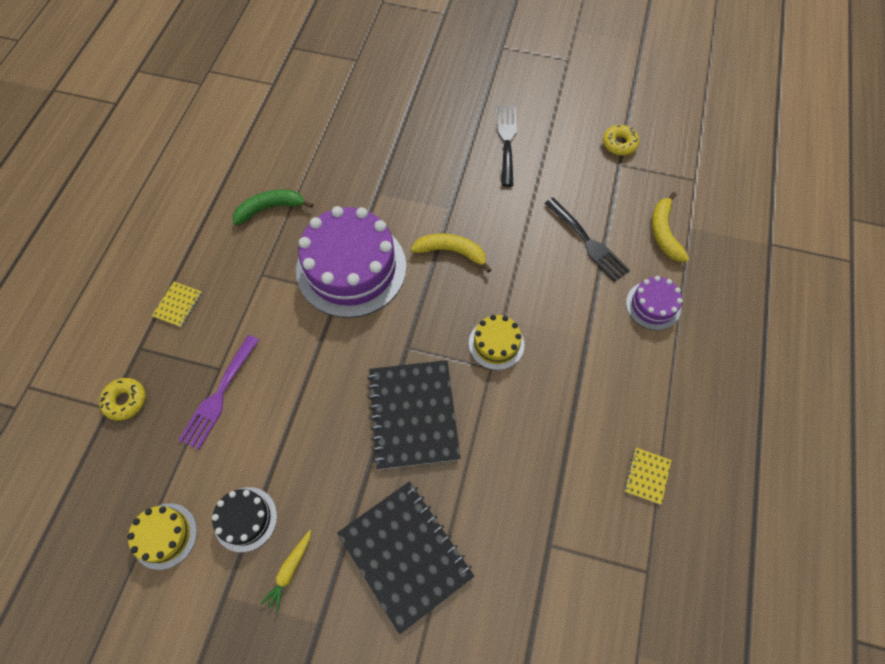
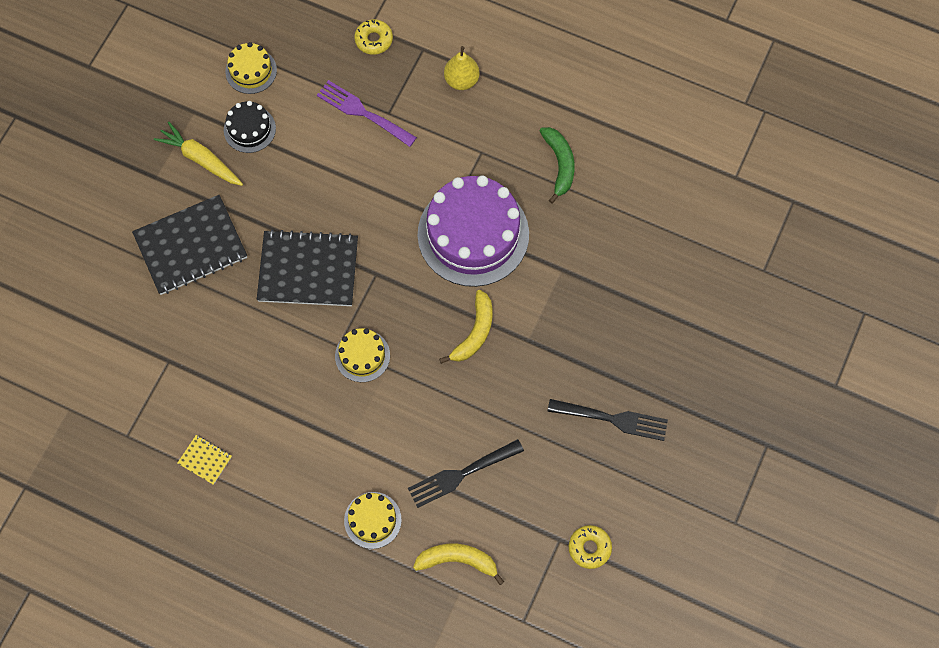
camera: 100 degrees right, 5 degrees up
yellow notebook [152,282,202,327] -> yellow pear [444,46,480,90]
yellow carrot [260,530,311,613] -> yellow carrot [154,121,243,186], size x1.59
purple cake [626,276,683,330] -> yellow cake [344,492,402,549]

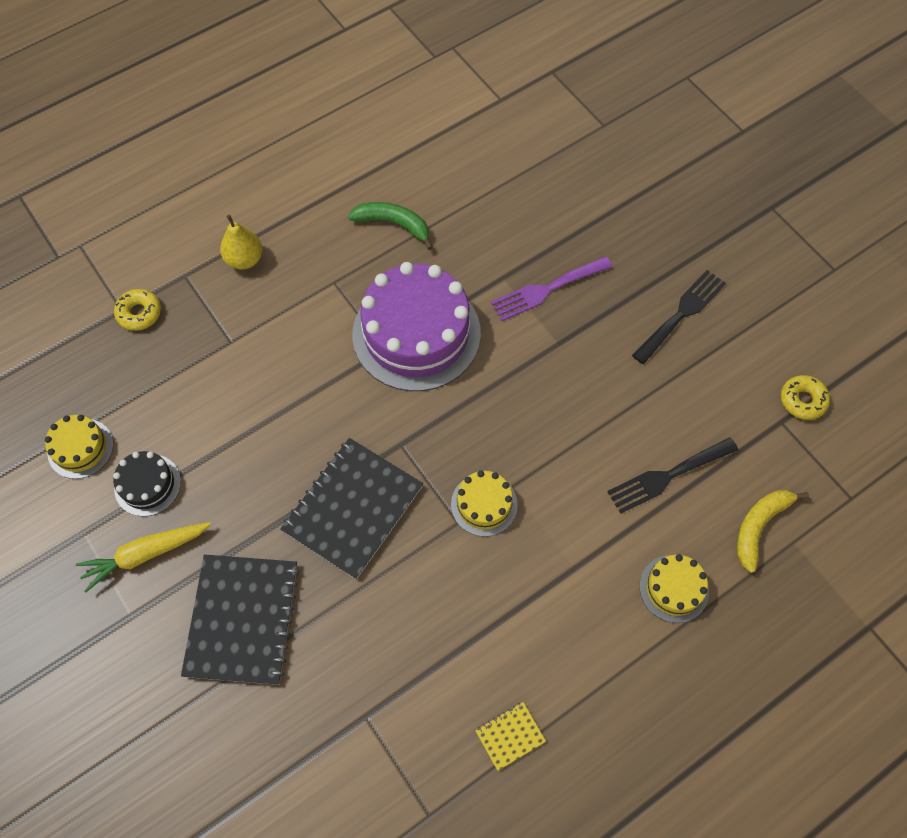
camera: 60 degrees left, 5 degrees down
purple fork [317,80,417,147] -> purple fork moved to [491,256,612,321]
black fork [408,439,524,508] -> black fork turned 60 degrees clockwise [607,437,738,514]
yellow banana [439,290,492,364] -> none

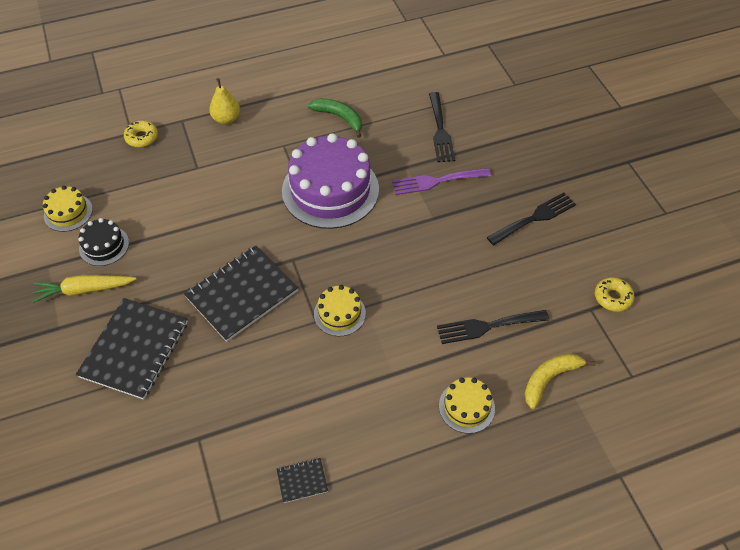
camera: 15 degrees right, 10 degrees down
yellow notebook [475,702,546,771] -> black notebook [277,458,328,503]
none -> black fork [429,92,455,162]

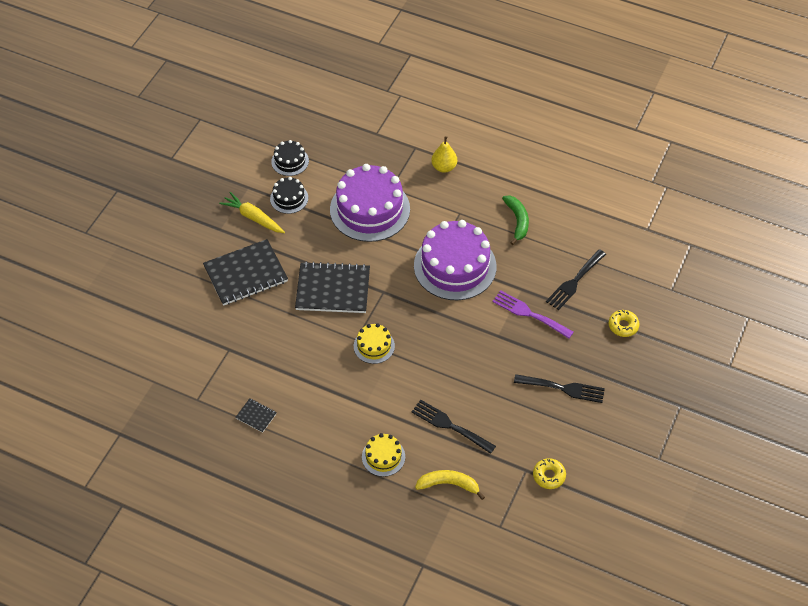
camera: 45 degrees right, 0 degrees up
yellow cake [43,185,93,232] -> black cake [271,140,309,176]
yellow donut [124,121,158,147] -> yellow donut moved to [609,310,640,337]
none -> purple cake [330,164,410,242]

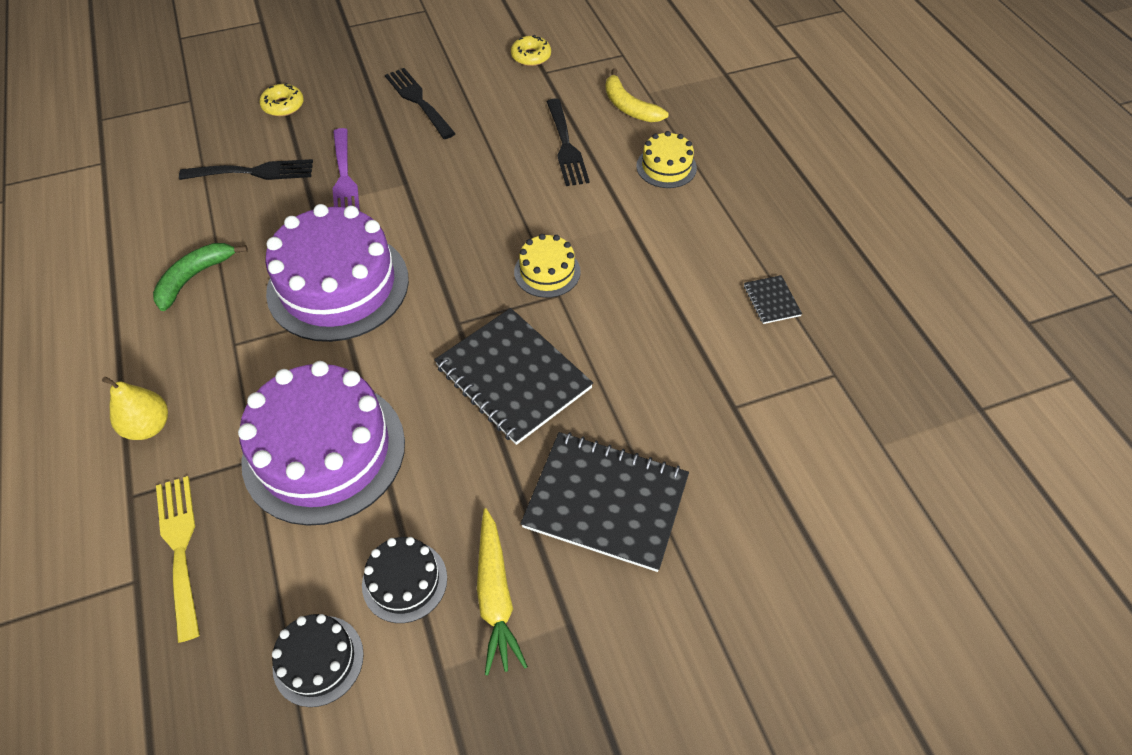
camera: 135 degrees left, 0 degrees up
none -> yellow fork [156,476,200,643]

